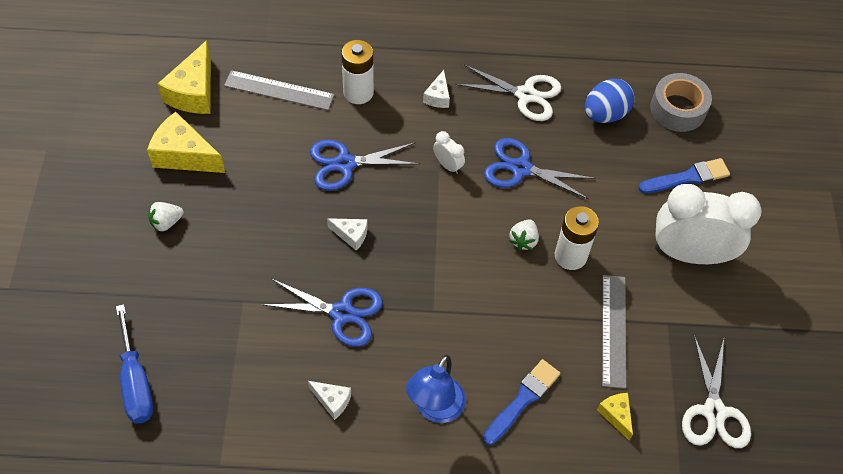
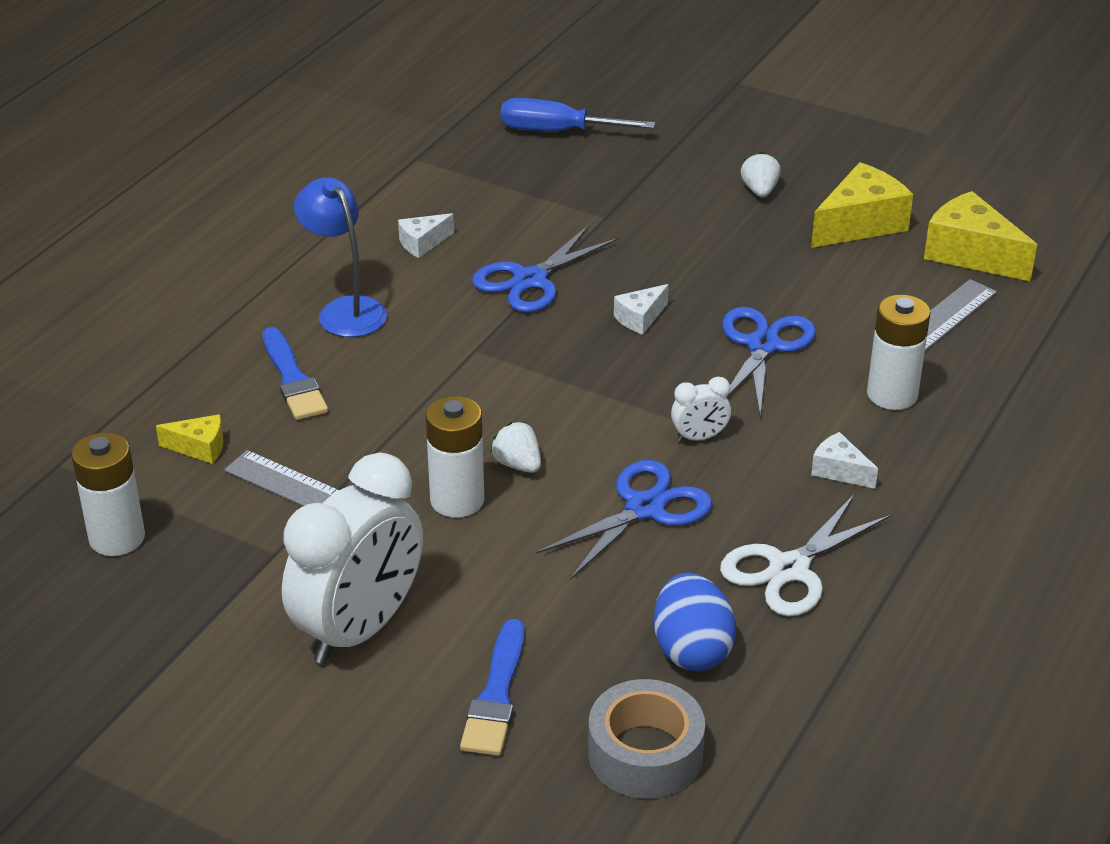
camera: 120 degrees right, 20 degrees down
white scissors [682,335,751,448] -> white battery [71,432,145,556]

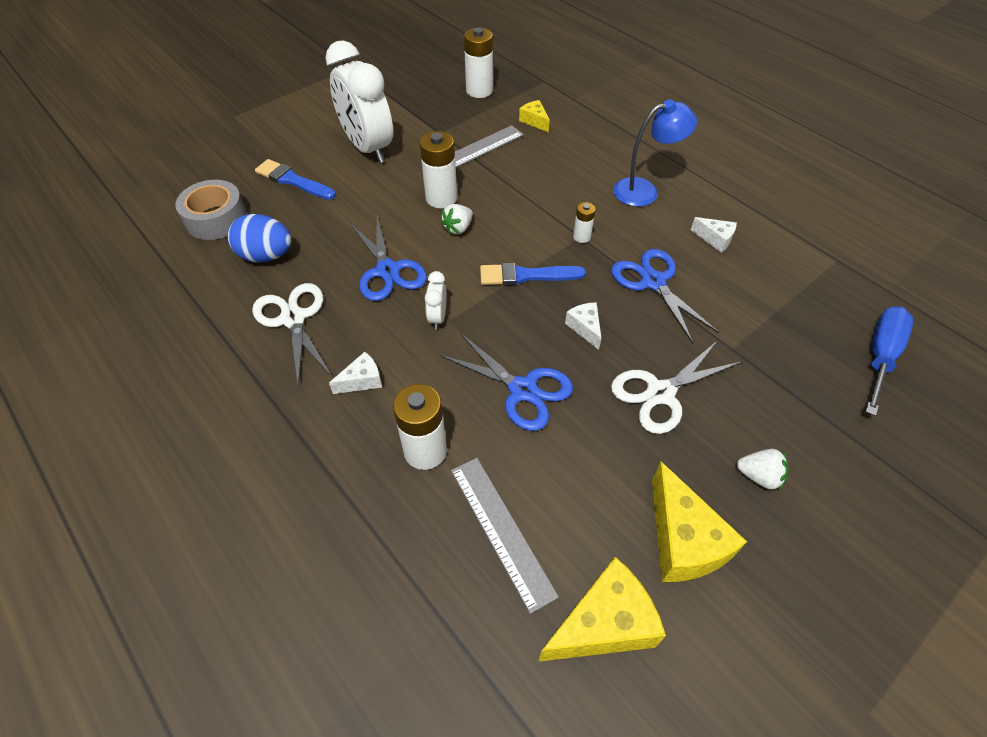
camera: 110 degrees right, 15 degrees up
yellow cheese [156,414,223,464] -> yellow cheese turned 120 degrees clockwise [519,100,550,132]
blue brush [262,327,328,420] -> blue brush moved to [480,263,586,285]
white cheese [398,213,454,258] -> white cheese turned 135 degrees clockwise [691,217,737,253]
white strawberry [490,421,541,473] -> white strawberry turned 150 degrees clockwise [441,204,473,234]
none -> white battery [573,202,596,243]
none -> white scissors [611,340,743,434]

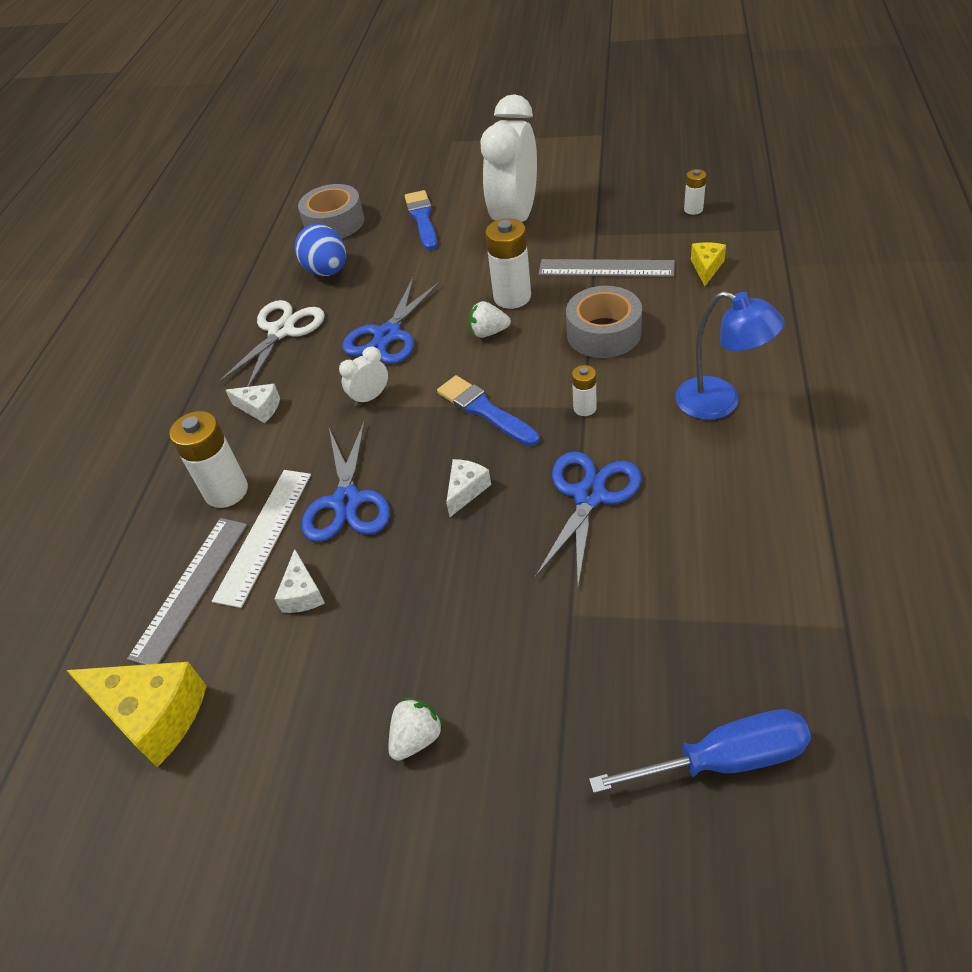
camera: 55 degrees right, 5 degrees down
white battery [464,28,493,98] -> white battery [684,169,706,215], size x0.53
white scissors [611,340,743,434] -> none
yellow cheese [652,461,747,582] -> none
white cheese [691,217,737,253] -> white cheese moved to [275,549,325,613]
white strawberry [737,449,789,490] -> white strawberry turned 120 degrees counterclockwise [389,698,444,761]
none -> white ruler [212,470,311,608]
none -> grey tape [566,286,642,358]

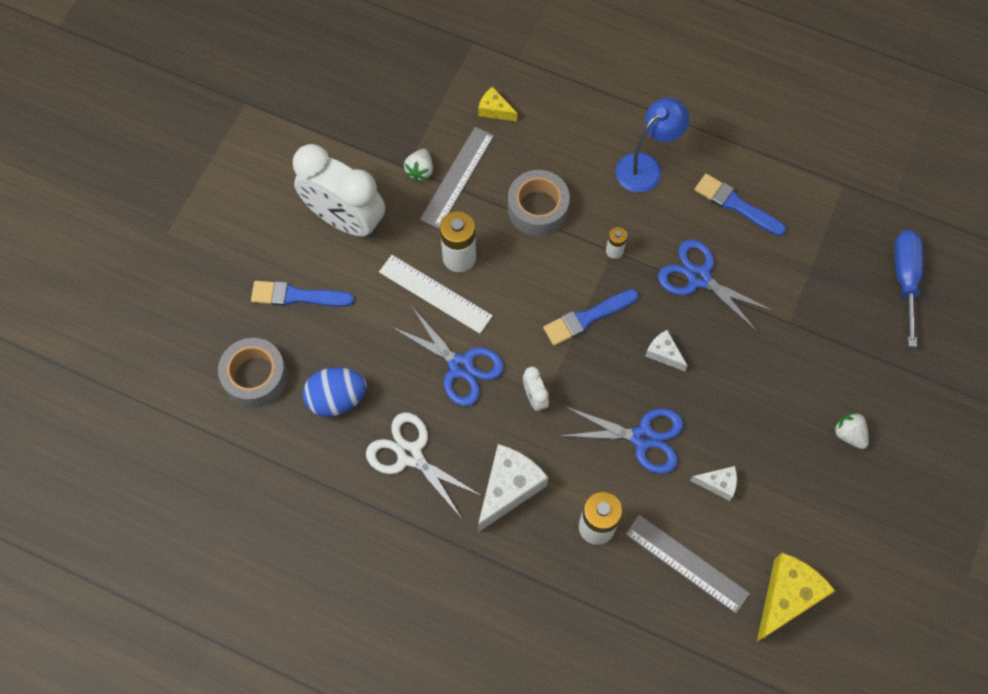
camera: 80 degrees left, 20 degrees up
white ruler [212,470,311,608] -> white ruler moved to [379,255,493,334]
white cheese [226,384,280,423] -> white cheese [478,444,548,532], size x1.89
white strawberry [469,301,511,338] -> white strawberry moved to [404,149,433,182]
white battery [684,169,706,215] -> none
none -> blue brush [694,174,786,236]

